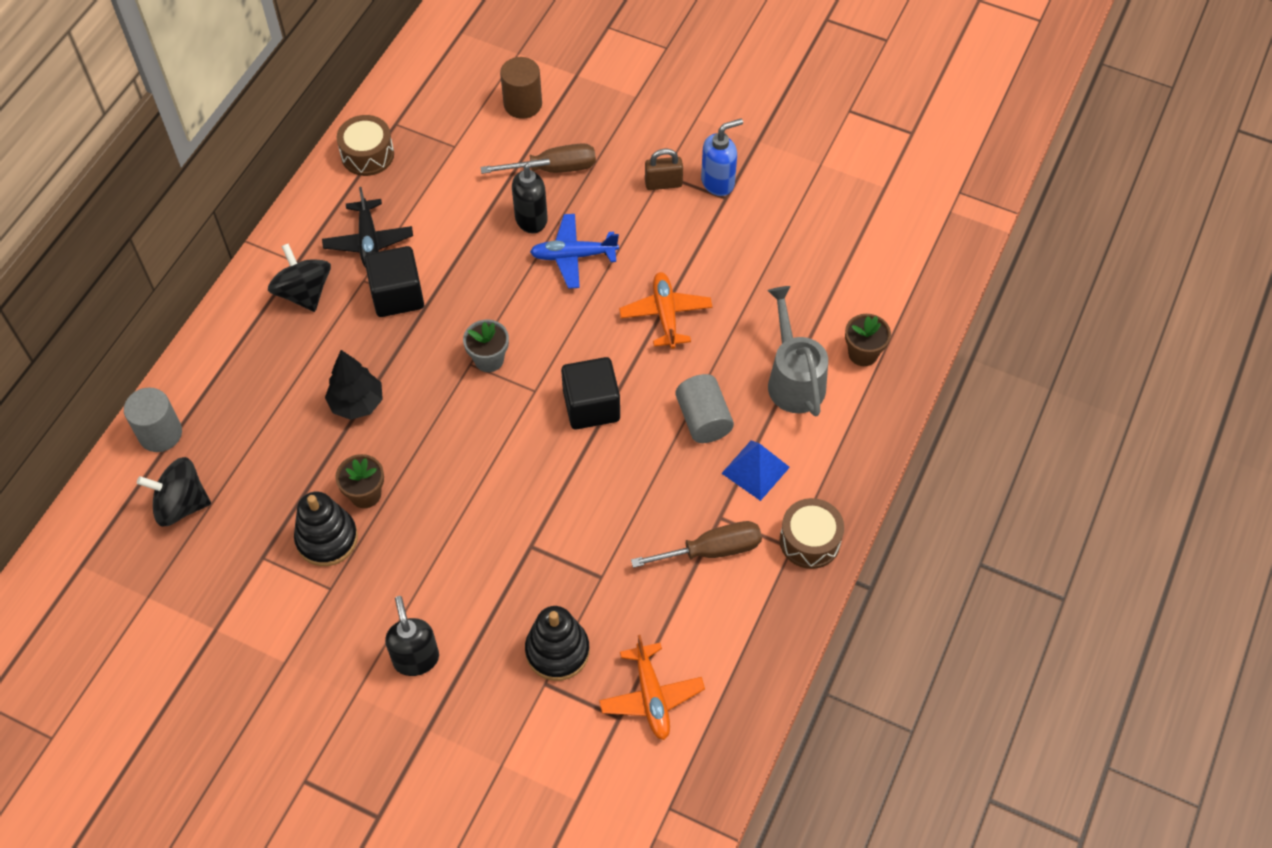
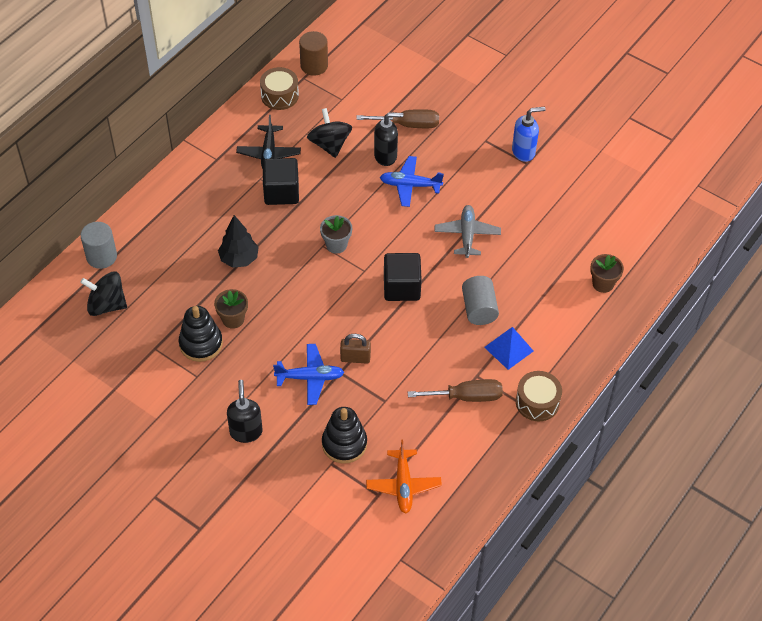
camera: 10 degrees right, 5 degrees down
black spinning top [268,243,331,312] -> black spinning top moved to [307,108,352,158]
brown cylinder [500,57,542,119] -> brown cylinder moved to [299,31,328,76]
orange plane [619,272,712,349] -> grey plane [434,205,501,258]
brown padlock [645,149,683,190] -> brown padlock moved to [340,334,371,363]
grey watering can [768,286,828,417] -> none
none -> blue plane [273,344,344,405]

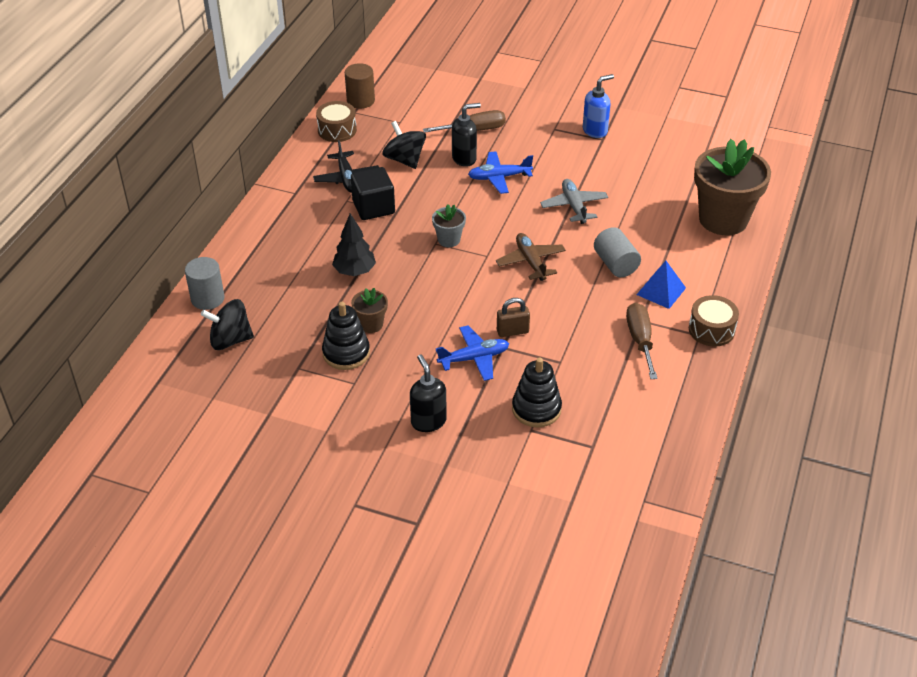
camera: 15 degrees left, 10 degrees down
orange plane [366,440,442,513] -> none
black cube [384,253,422,301] -> brown plane [496,233,566,281]
brown screwdriver [408,379,503,402] -> brown screwdriver turned 75 degrees counterclockwise [626,302,658,379]
brown flower pot [590,254,624,293] -> brown flower pot [694,139,771,235], size x2.21

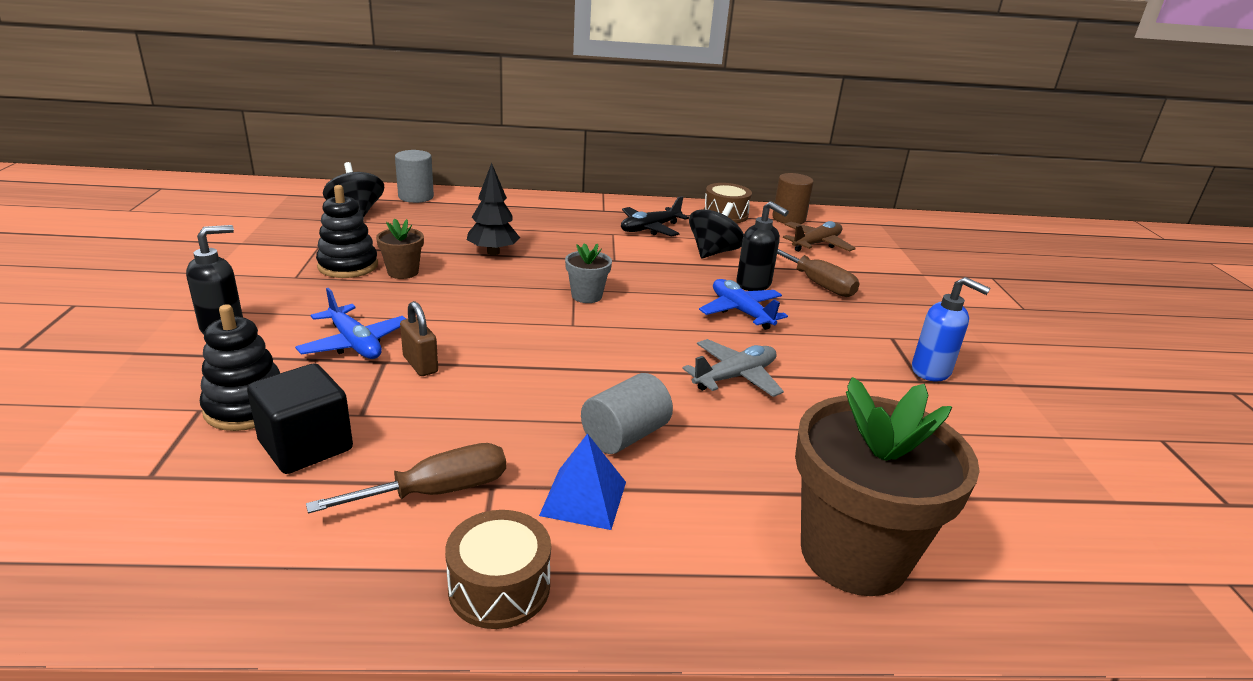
camera: 65 degrees right, 15 degrees down
black cube [351,167,395,220] -> black cube moved to [247,363,353,474]
brown plane [496,233,566,281] -> brown plane moved to [783,221,856,252]

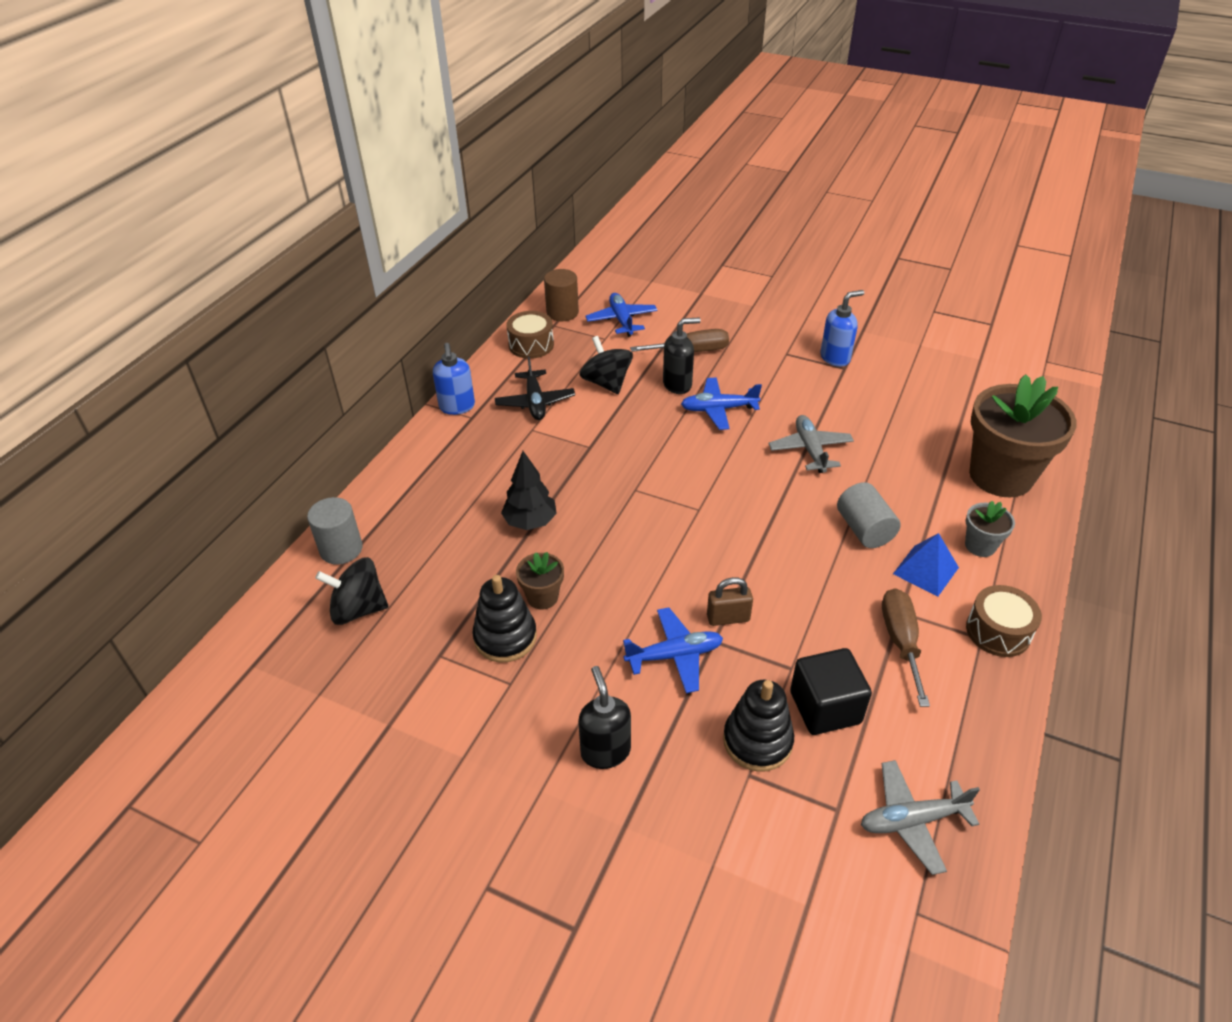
camera: 60 degrees left, 15 degrees up
grey flower pot [565,243,612,303] -> grey flower pot moved to [965,501,1015,557]
brown plane [783,221,856,252] -> blue plane [585,293,657,337]
none -> blue soap dispenser [433,343,475,415]
none -> grey plane [861,760,980,875]

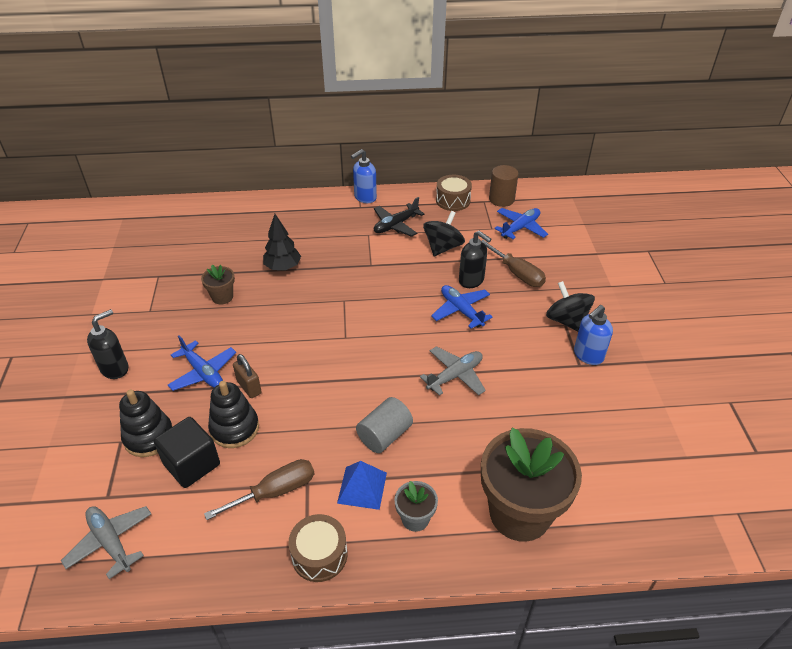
camera: 60 degrees right, 0 degrees up
grey cylinder [307,497,363,565] -> none
black spinning top [315,557,388,625] -> black spinning top moved to [546,281,595,332]
black stacking toy [472,575,537,662] -> black stacking toy moved to [208,381,259,448]
blue soap dispenser [820,290,864,367] -> blue soap dispenser turned 105 degrees clockwise [574,305,613,365]

